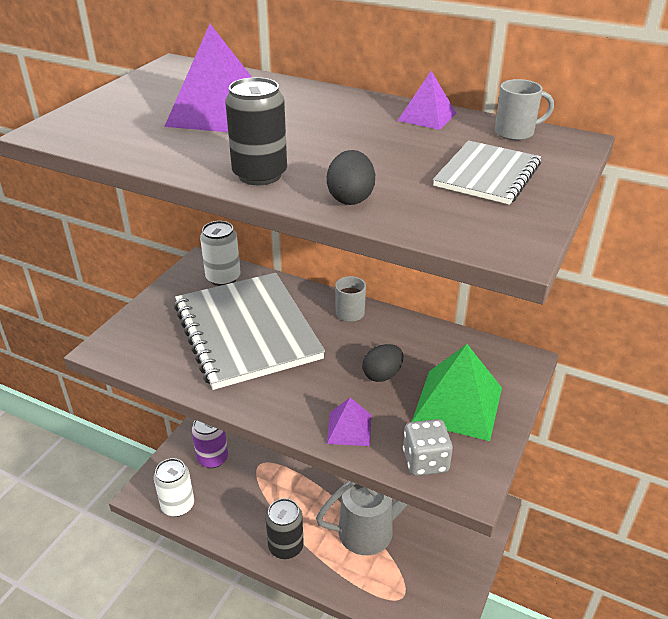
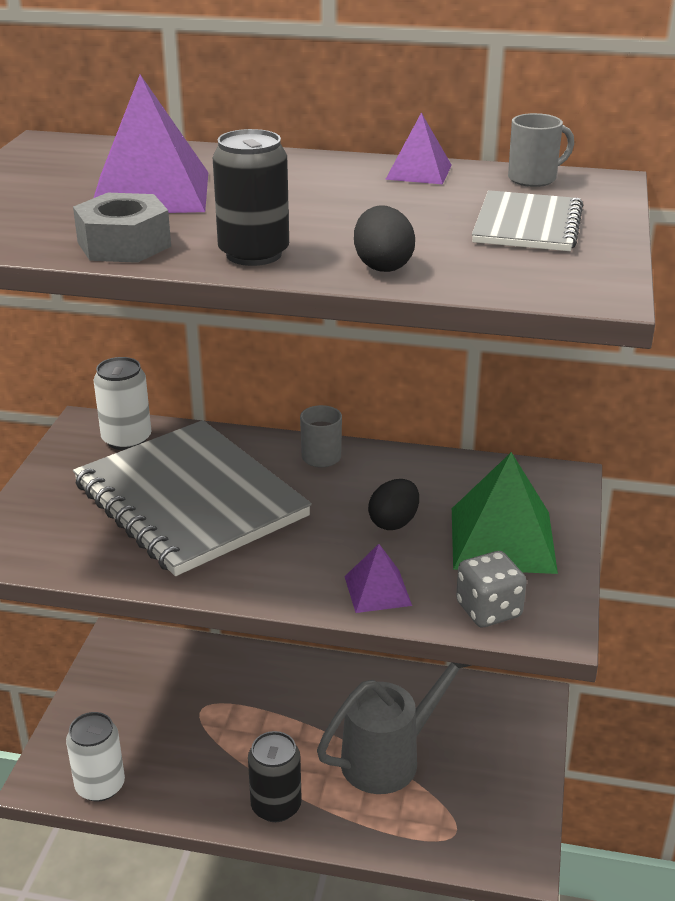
camera: 15 degrees left, 5 degrees down
purple can [192,420,228,468] -> none
none -> grey nut [73,193,171,263]

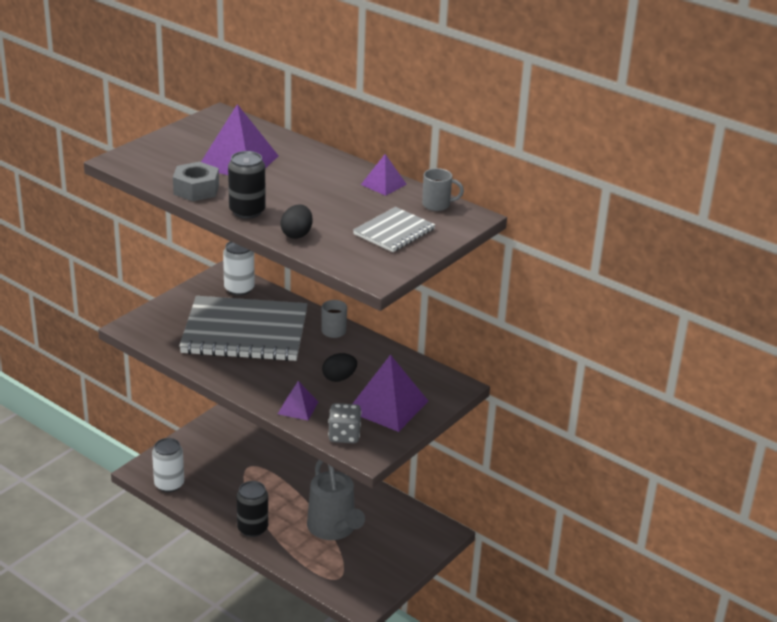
camera: 25 degrees right, 0 degrees up
grey notebook [73,420,312,576] -> grey notebook turned 75 degrees counterclockwise [179,296,308,361]
grey watering can [317,662,472,794] -> grey watering can turned 75 degrees clockwise [307,460,365,540]
green pyramid [452,452,558,574] -> purple pyramid [352,354,428,432]

